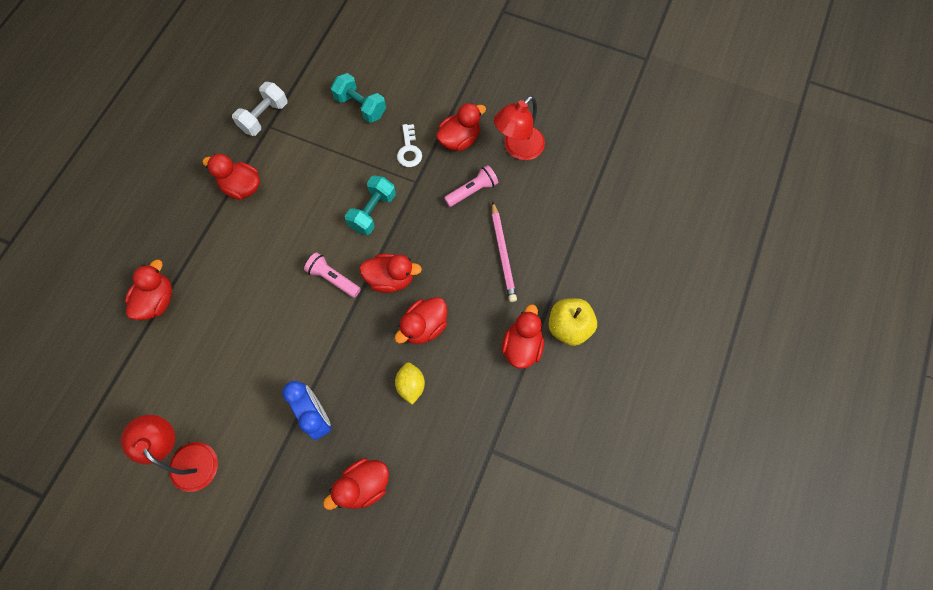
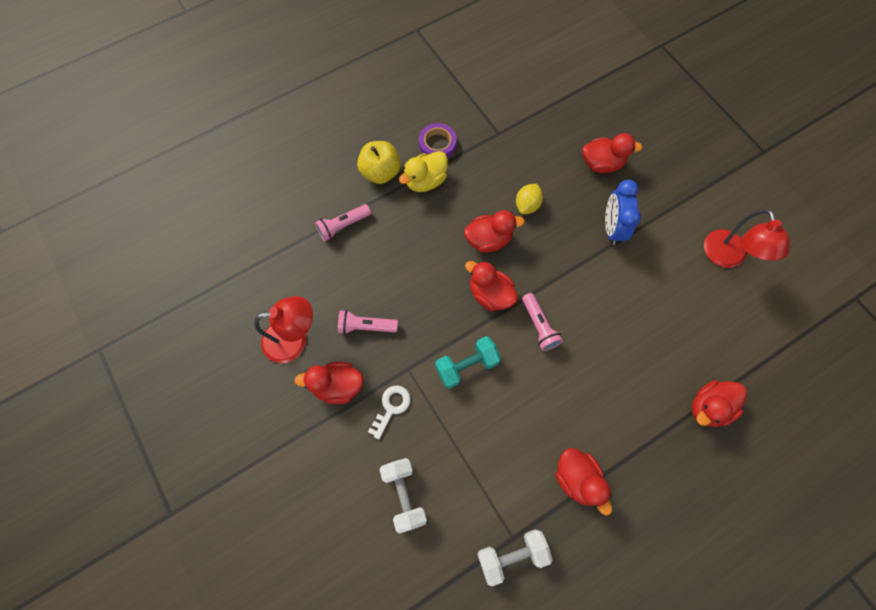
camera: 145 degrees left, 0 degrees up
turquoise dumbbell [331,73,386,123] -> white dumbbell [380,458,427,534]
pink pencil [492,202,517,302] -> none
red duck [502,304,544,369] -> yellow duck [399,151,448,192]
none -> pink flashlight [315,204,371,241]
none -> purple tape [419,123,457,158]

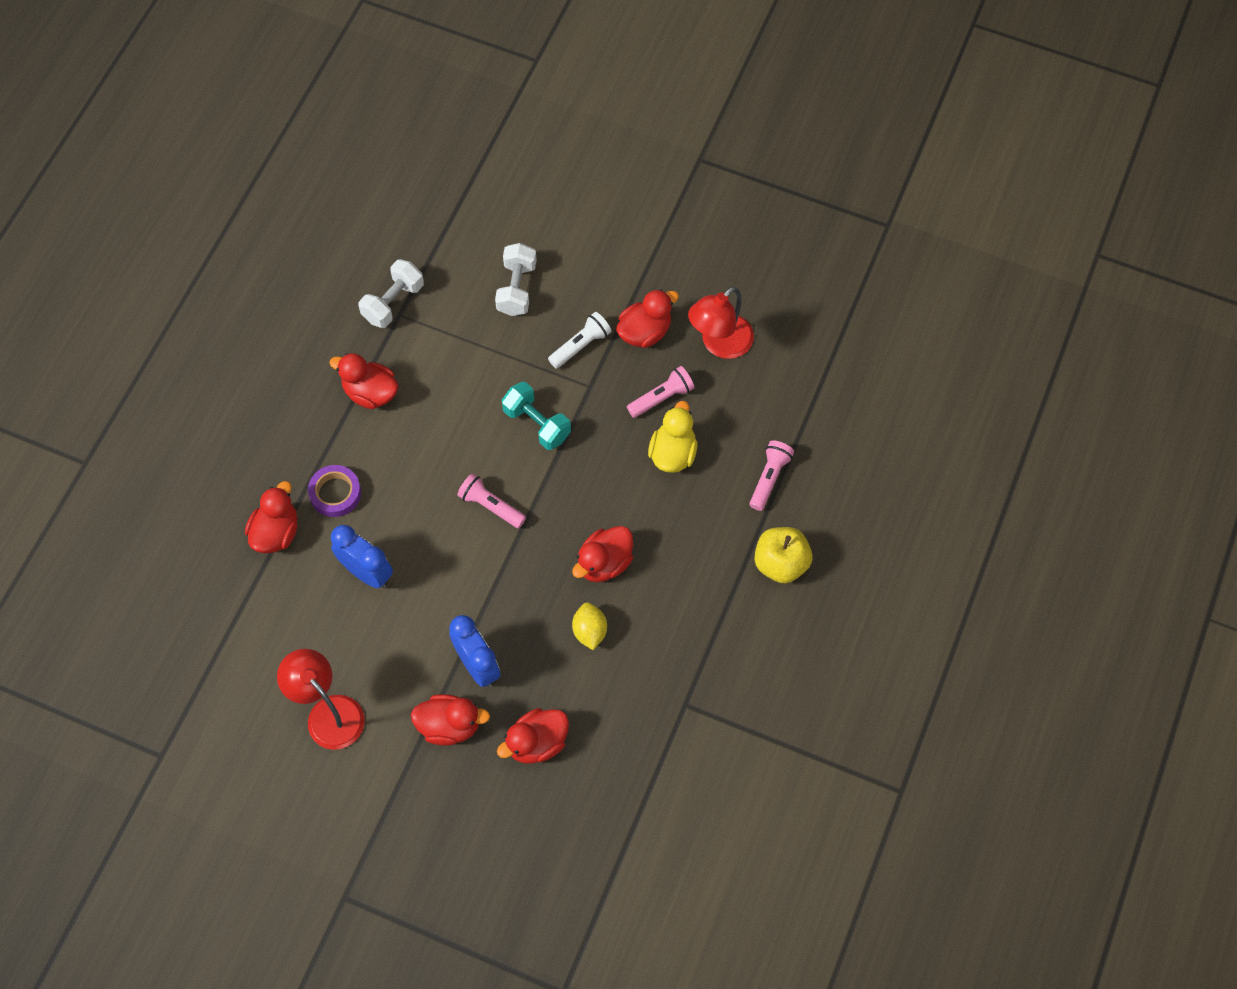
camera: 145 degrees right, 5 degrees down
white key [368,385,411,440] -> white flashlight [548,312,612,368]
white dumbbell [380,458,427,534] -> white dumbbell turned 60 degrees clockwise [495,243,537,316]
yellow duck [399,151,448,192] -> yellow duck moved to [648,401,697,473]
purple tape [419,123,457,158] -> purple tape moved to [308,465,361,517]
turquoise dumbbell [435,336,501,389] -> turquoise dumbbell turned 75 degrees counterclockwise [502,382,571,450]
red duck [465,261,518,311] -> red duck moved to [411,694,490,745]
none -> blue clock [331,525,393,588]

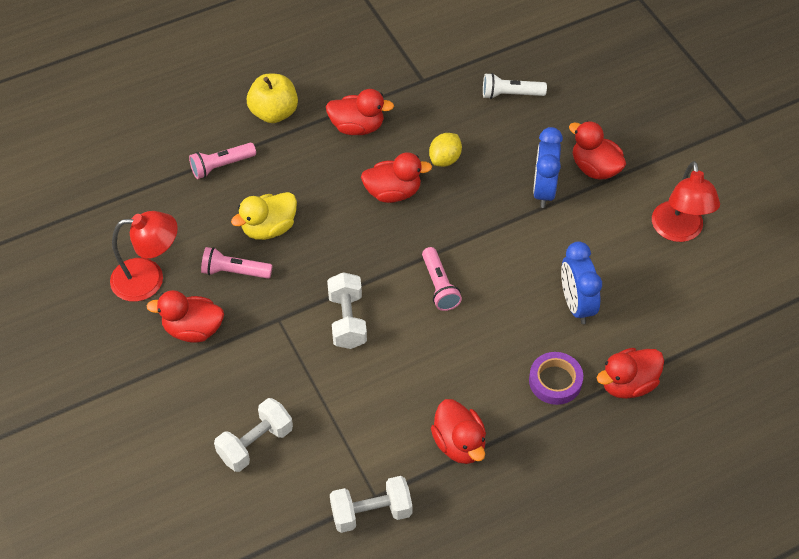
camera: 140 degrees left, 10 degrees down
red duck [497,708,569,764] -> red duck moved to [326,89,394,135]
turquoise dumbbell [502,382,571,450] -> white dumbbell [327,272,367,349]
white flashlight [548,312,612,368] -> white flashlight moved to [483,73,547,99]

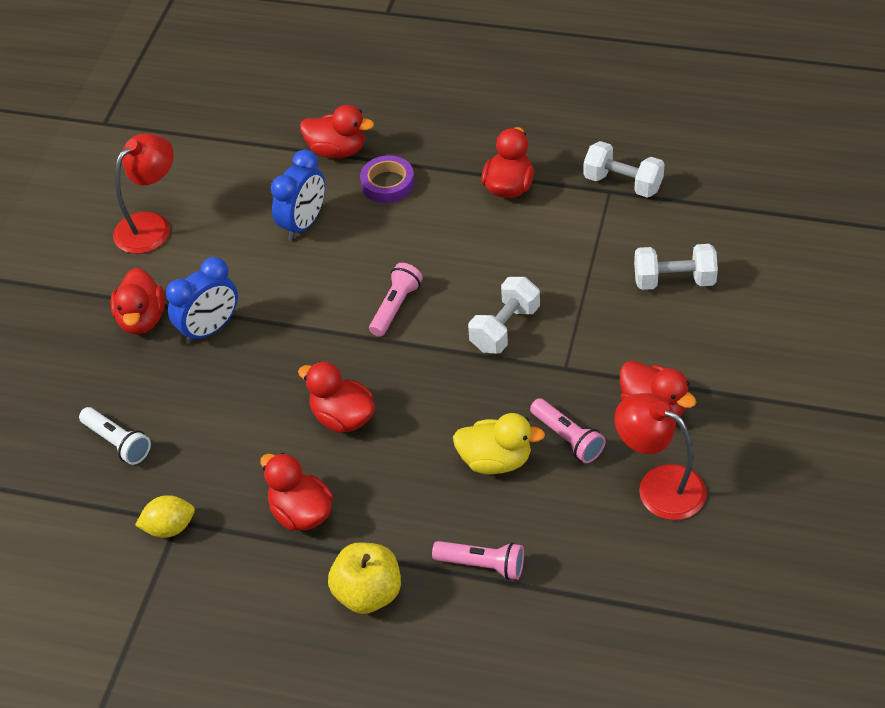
camera: 135 degrees left, 5 degrees down
yellow lemon [429,133,462,167] -> yellow lemon moved to [135,495,195,538]

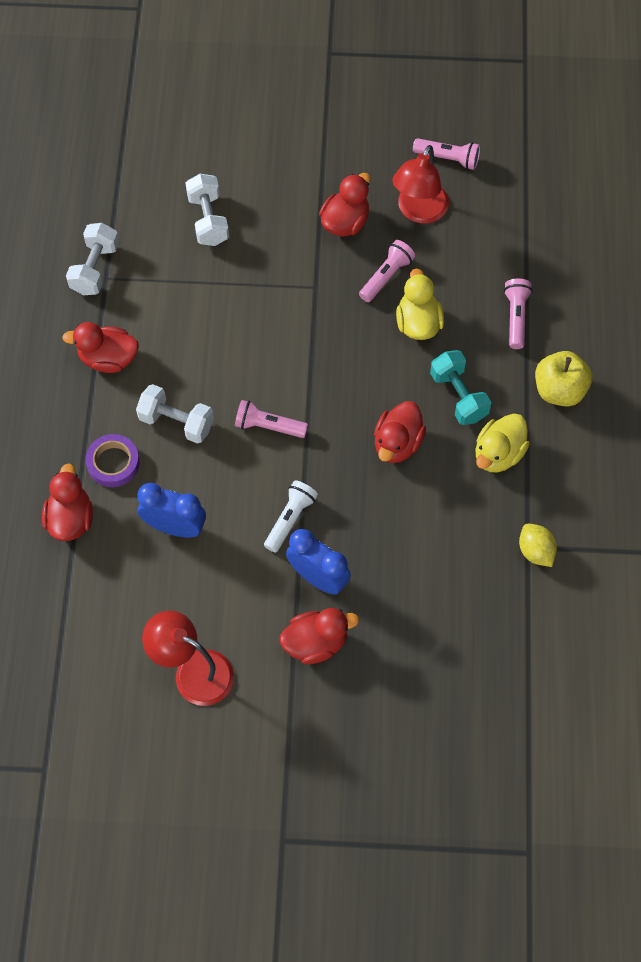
camera: 105 degrees left, 15 degrees up
white flashlight [79,407,151,465] -> white flashlight moved to [264,480,318,553]
red duck [260,453,333,531] -> yellow duck [476,414,530,472]
white dumbbell [468,277,540,353] -> white dumbbell moved to [136,384,214,444]
none -> pink flashlight [413,138,480,170]
none -> turquoise dumbbell [430,350,491,425]

